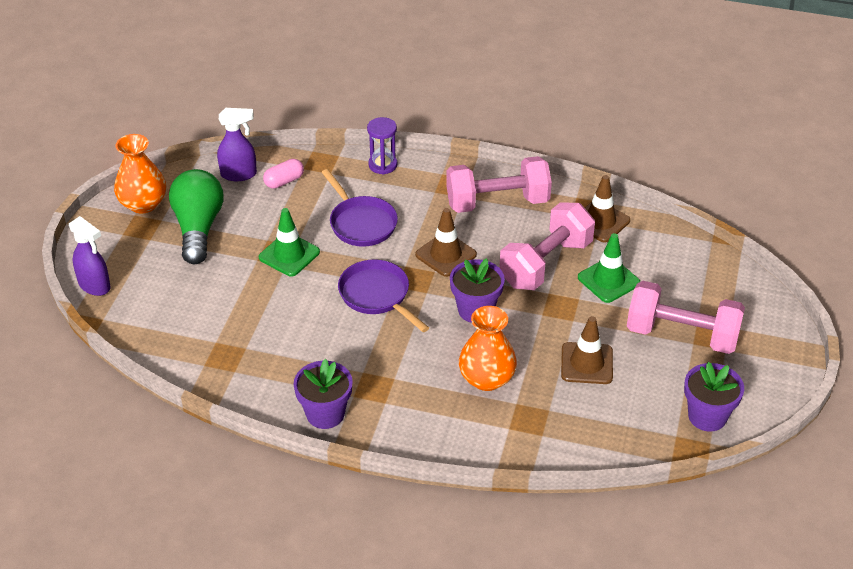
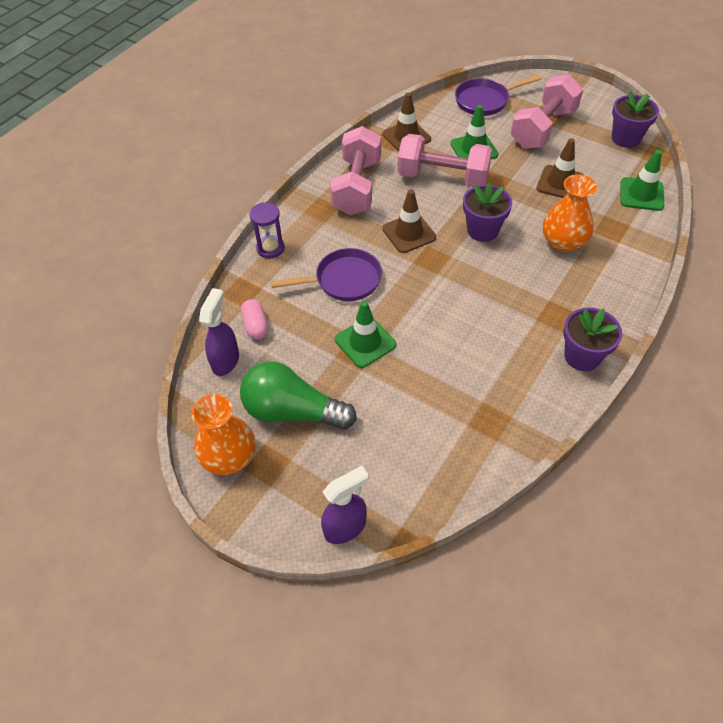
camera: 70 degrees left, 10 degrees up
purple pan [338,259,429,332] -> purple pan moved to [455,75,541,116]
pink dumbbell [499,202,595,290] -> pink dumbbell turned 45 degrees counterclockwise [397,134,492,187]
none -> green traffic cone [620,150,664,211]

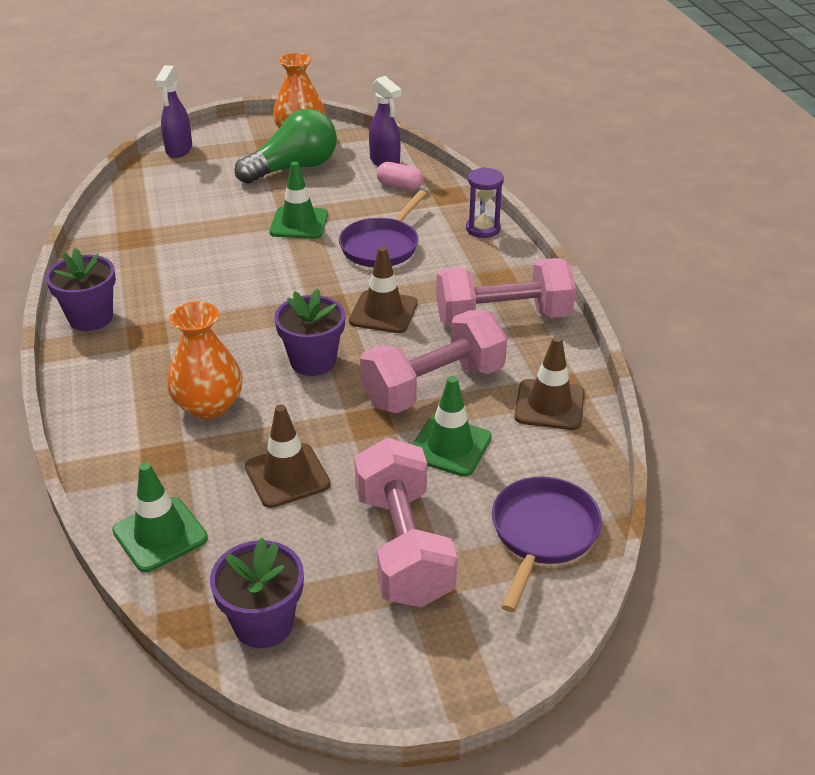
camera: 130 degrees right, 15 degrees down
pink dumbbell [330,126,381,215] -> pink dumbbell turned 60 degrees counterclockwise [436,258,576,327]

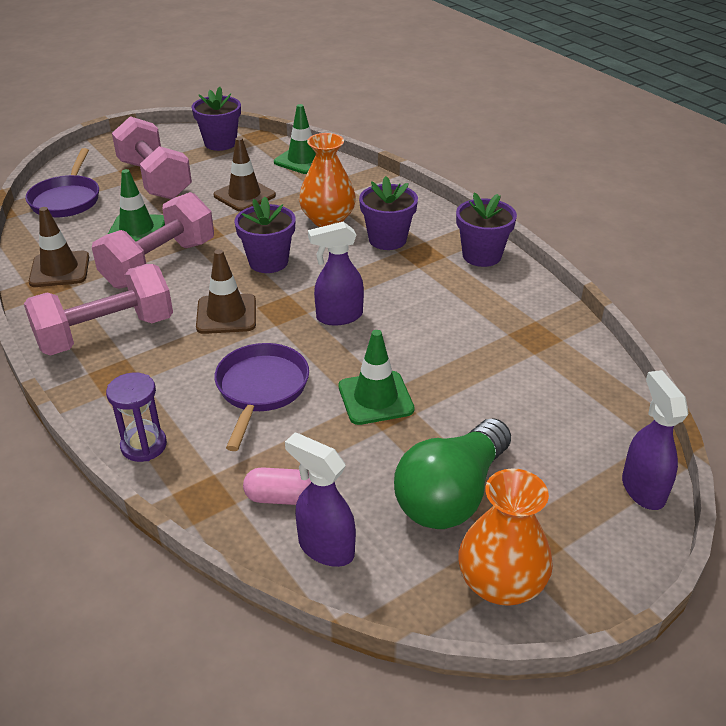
camera: 160 degrees right, 0 degrees up
none -> purple spray bottle [308,222,364,325]
none -> purple flower pot [359,176,418,250]

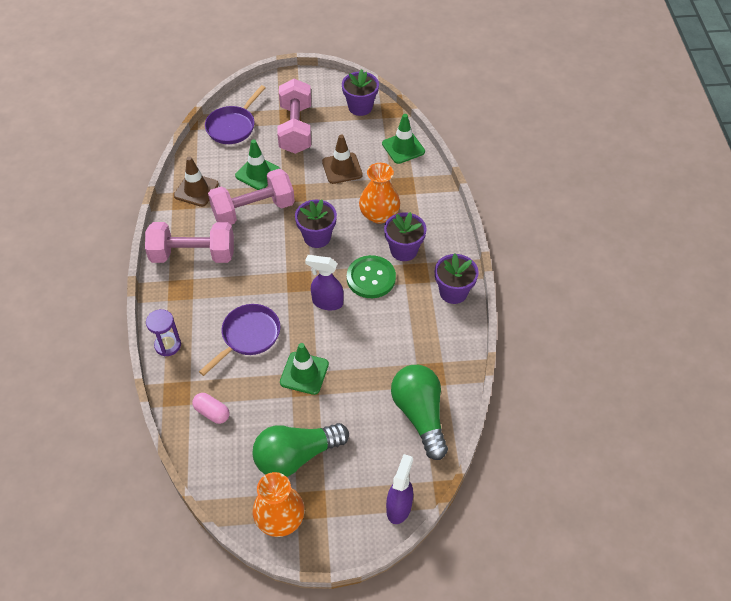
camera: 30 degrees right, 15 degrees up
brown traffic cone [196,249,256,334] -> none
purple spray bottle [285,432,356,567] -> none
none -> green button [347,255,396,298]
none -> green light bulb [391,365,448,460]

